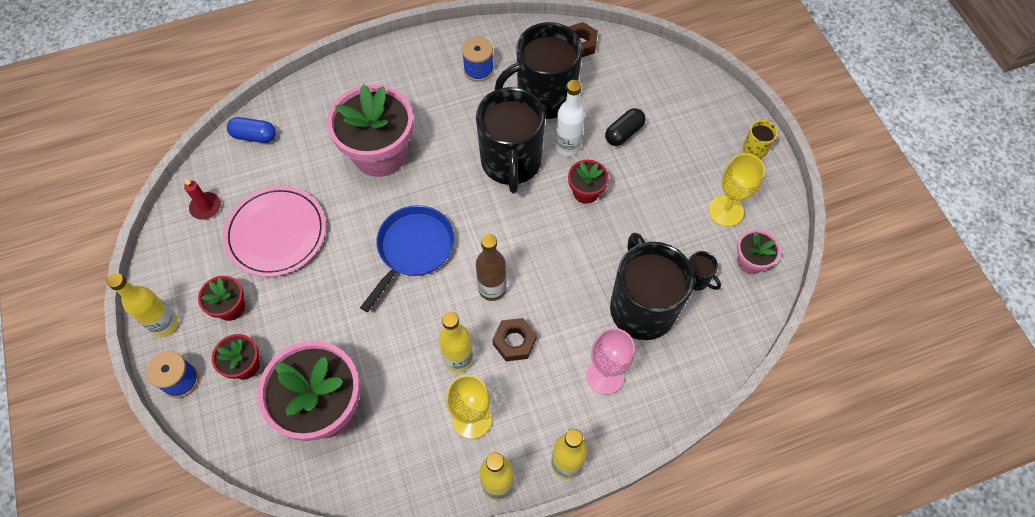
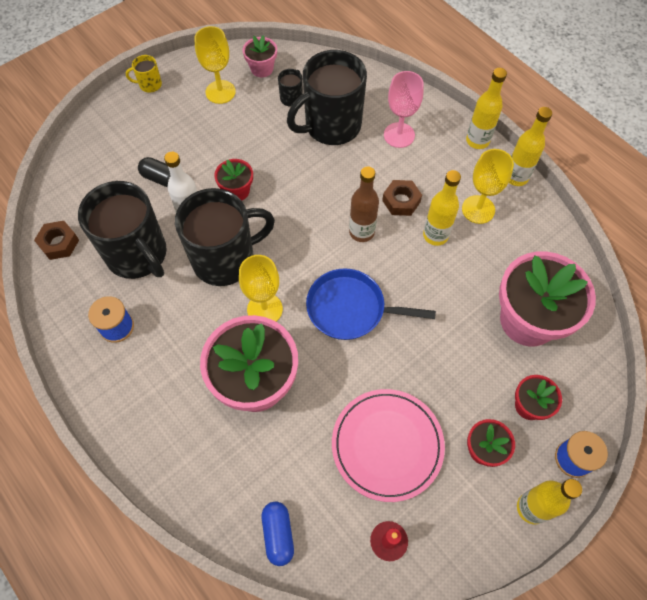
camera: 110 degrees left, 0 degrees up
none -> yellow goblet [239,255,283,322]

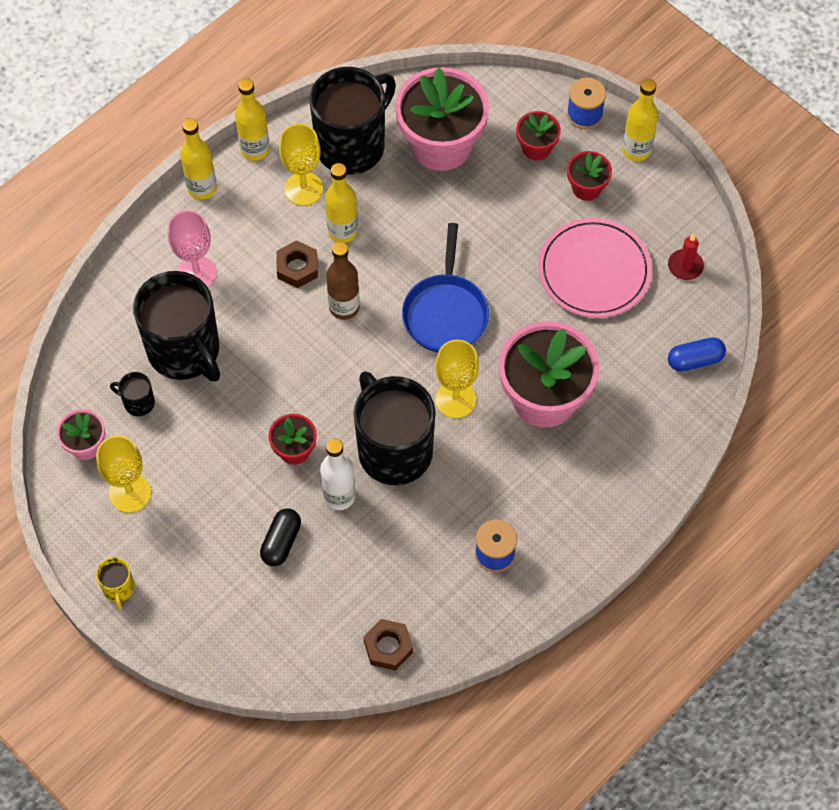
camera: 95 degrees left, 0 degrees up
black mug [78,181,167,279] -> black mug moved to [310,67,396,175]

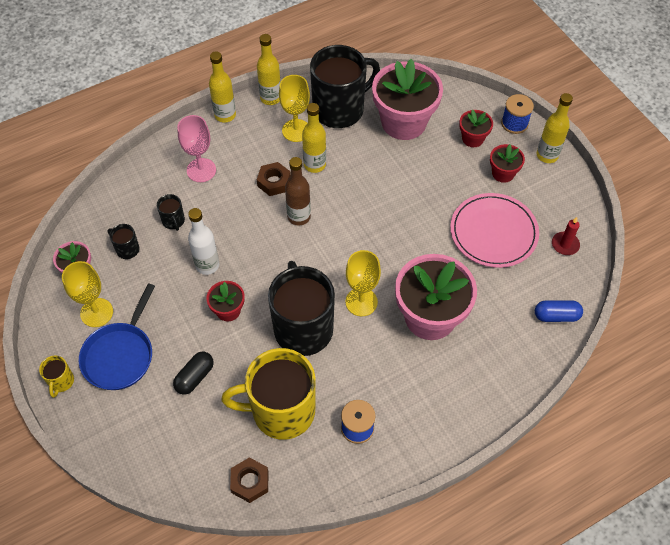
camera: 15 degrees right, 5 degrees down
black mug [133,271,220,381] -> black mug [157,194,185,231], size x0.42
white bottle [320,439,355,510] -> white bottle moved to [188,208,219,275]
blue pan [402,223,489,352] -> blue pan moved to [79,283,155,390]
none -> yellow mug [222,348,316,440]

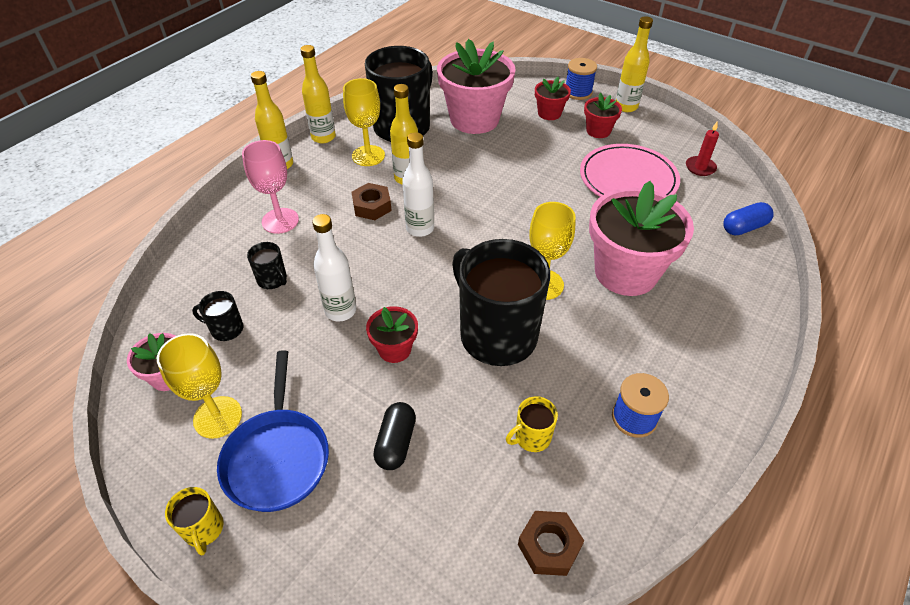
camera: 25 degrees left, 10 degrees down
yellow mug [222,348,316,440] -> yellow mug [506,396,558,452], size x0.42
brown bottle [285,157,311,225] -> white bottle [402,132,434,237]

